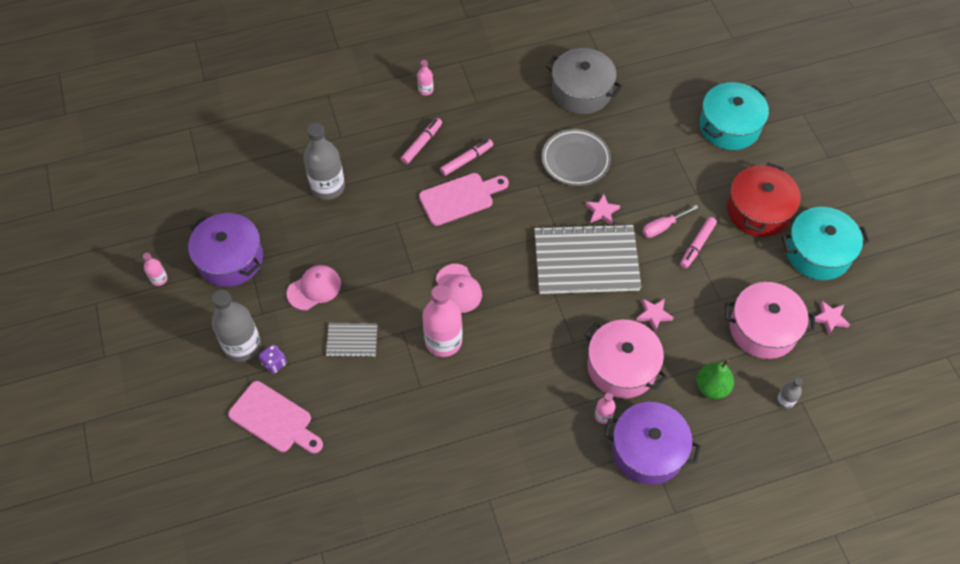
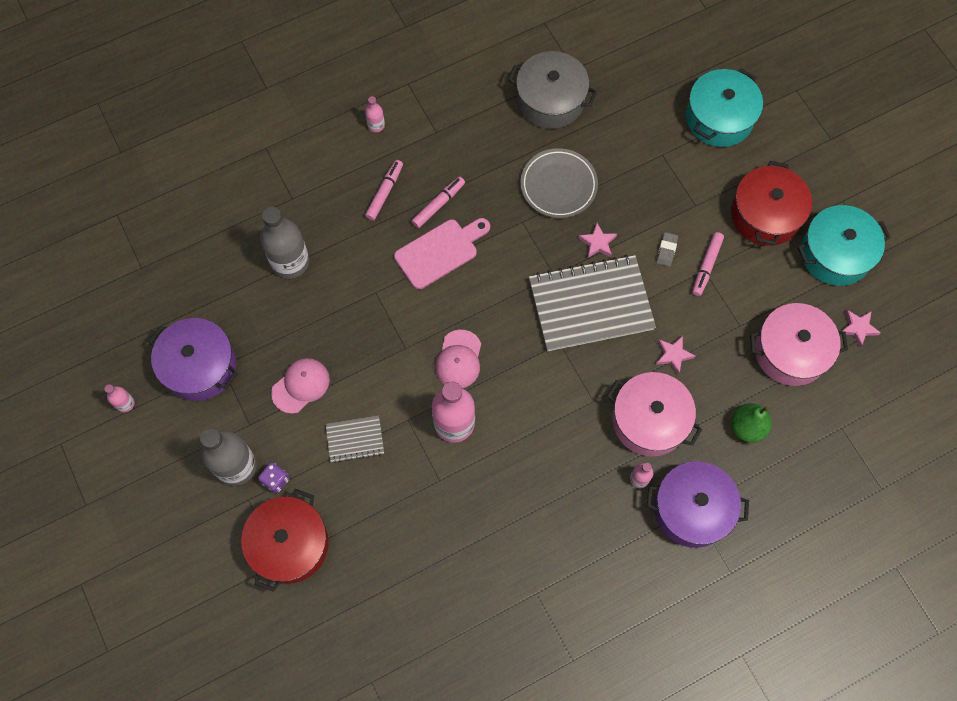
camera: 10 degrees left, 10 degrees up
pink cutting board [228,381,323,454] -> red pot [241,489,329,592]
pink cap [436,264,482,313] -> pink cap turned 45 degrees clockwise [435,330,481,388]
pink screwdriver [642,205,699,238] -> grey eraser [657,232,678,267]
grey bottle [777,378,803,409] -> none

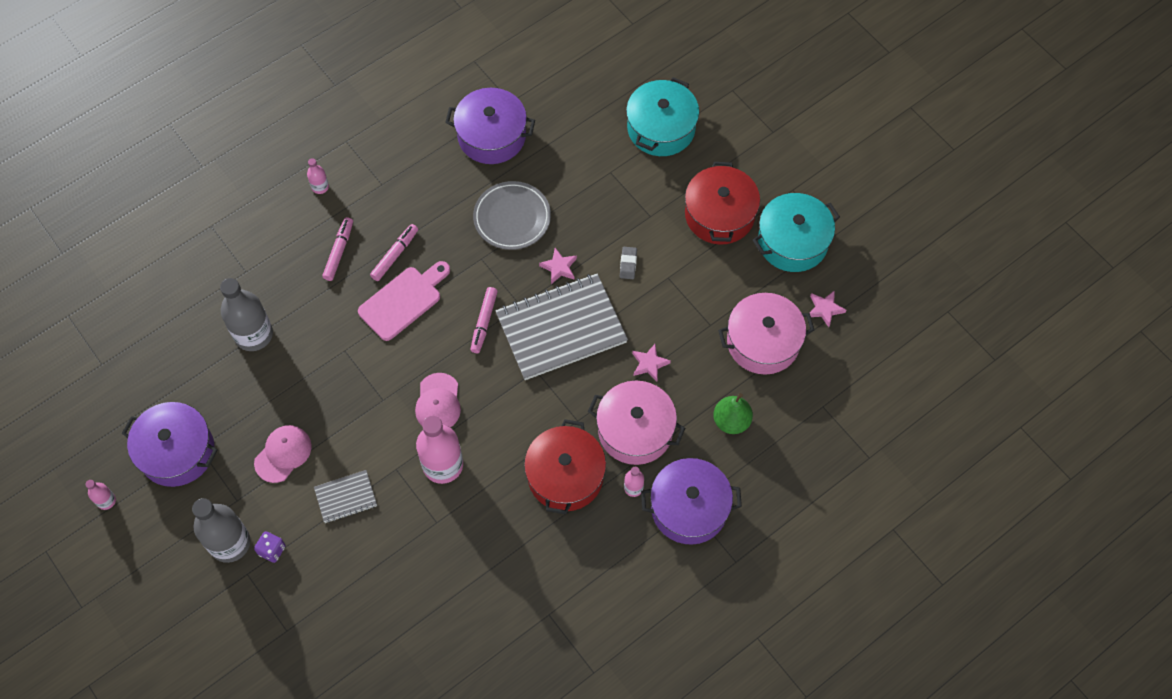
camera: 10 degrees left, 5 degrees down
red pot [241,489,329,592] -> red pot moved to [524,419,606,514]
grey pot [508,51,597,129] -> purple pot [445,88,535,164]
pink marker [692,232,724,296] -> pink marker moved to [470,287,498,353]

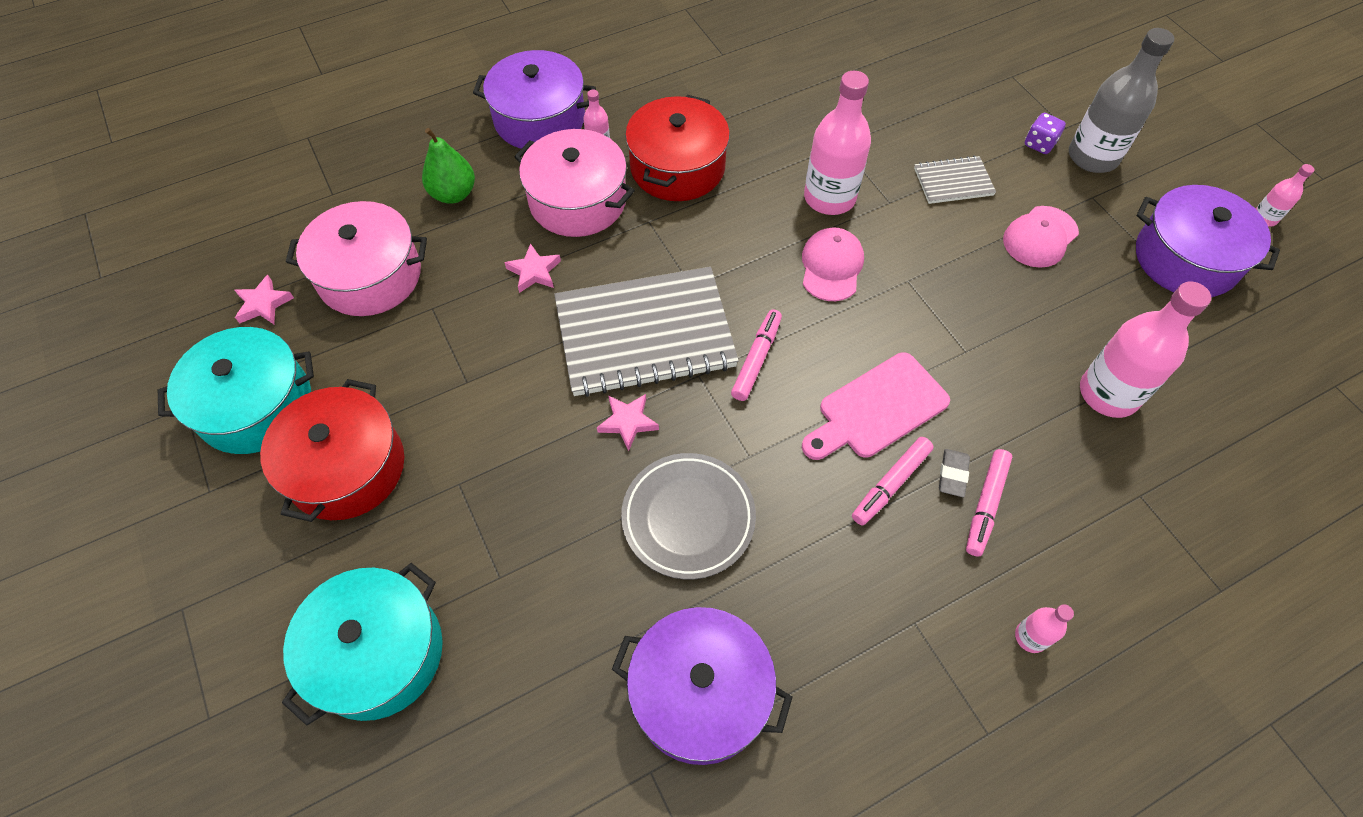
camera: 170 degrees left, 5 degrees down
grey bottle [220,278,273,351] -> pink bottle [1080,282,1211,418]
grey eraser [620,247,637,279] -> grey eraser moved to [939,449,970,497]

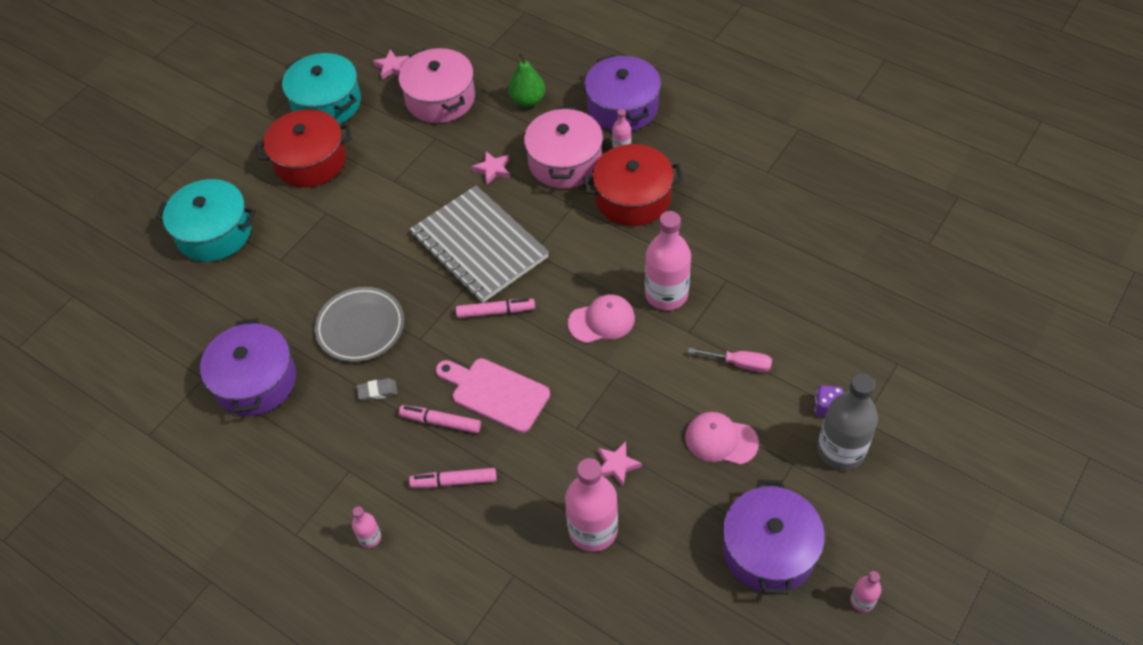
camera: 65 degrees right, 5 degrees down
pink star [597,394,659,451] -> pink star moved to [598,441,642,487]
grey notebook [914,156,996,204] -> pink screwdriver [688,348,772,372]
grey eraser [939,449,970,497] -> grey eraser moved to [356,378,398,401]

